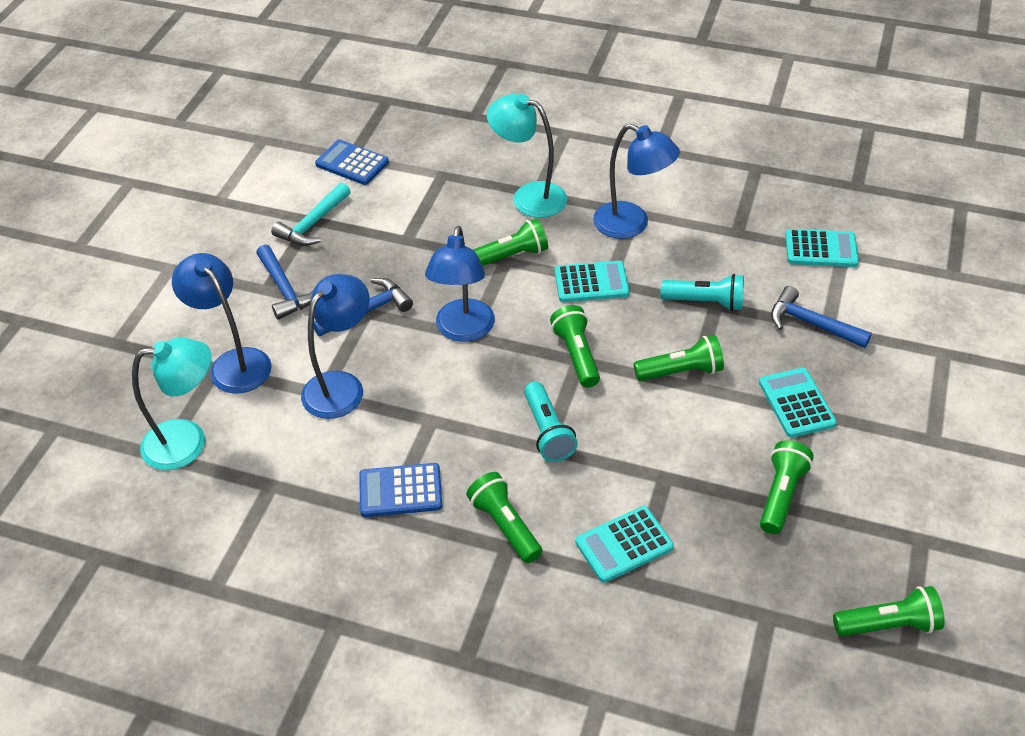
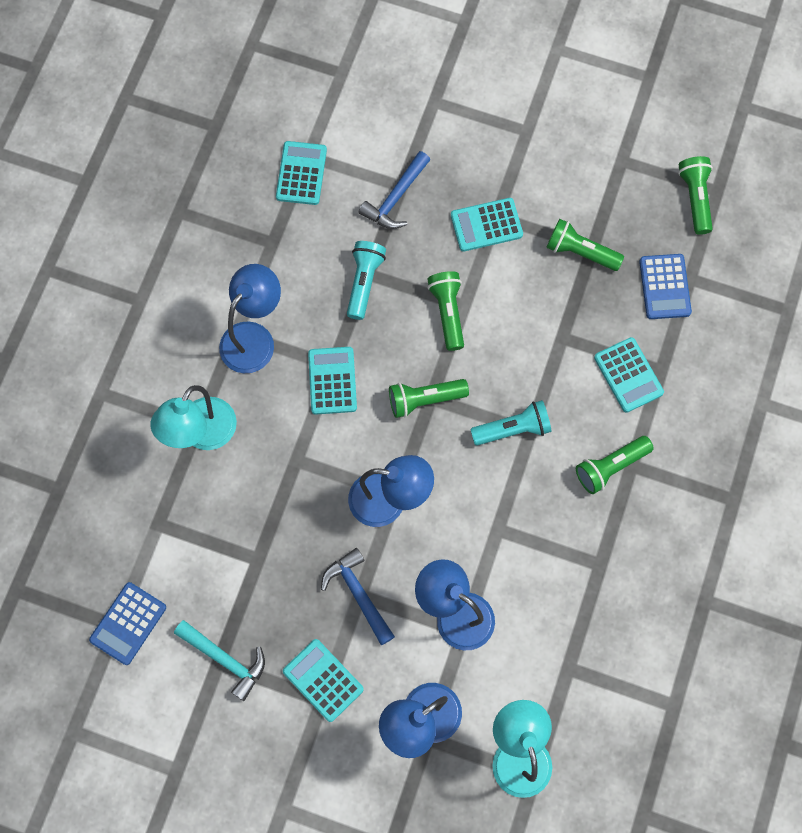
camera: 90 degrees left, 25 degrees up
blue hammer [256,245,314,320] -> turquoise calculator [283,639,364,722]
blue calculator [359,463,442,517] -> blue calculator moved to [639,254,692,319]
green flashlight [473,218,548,266] -> none

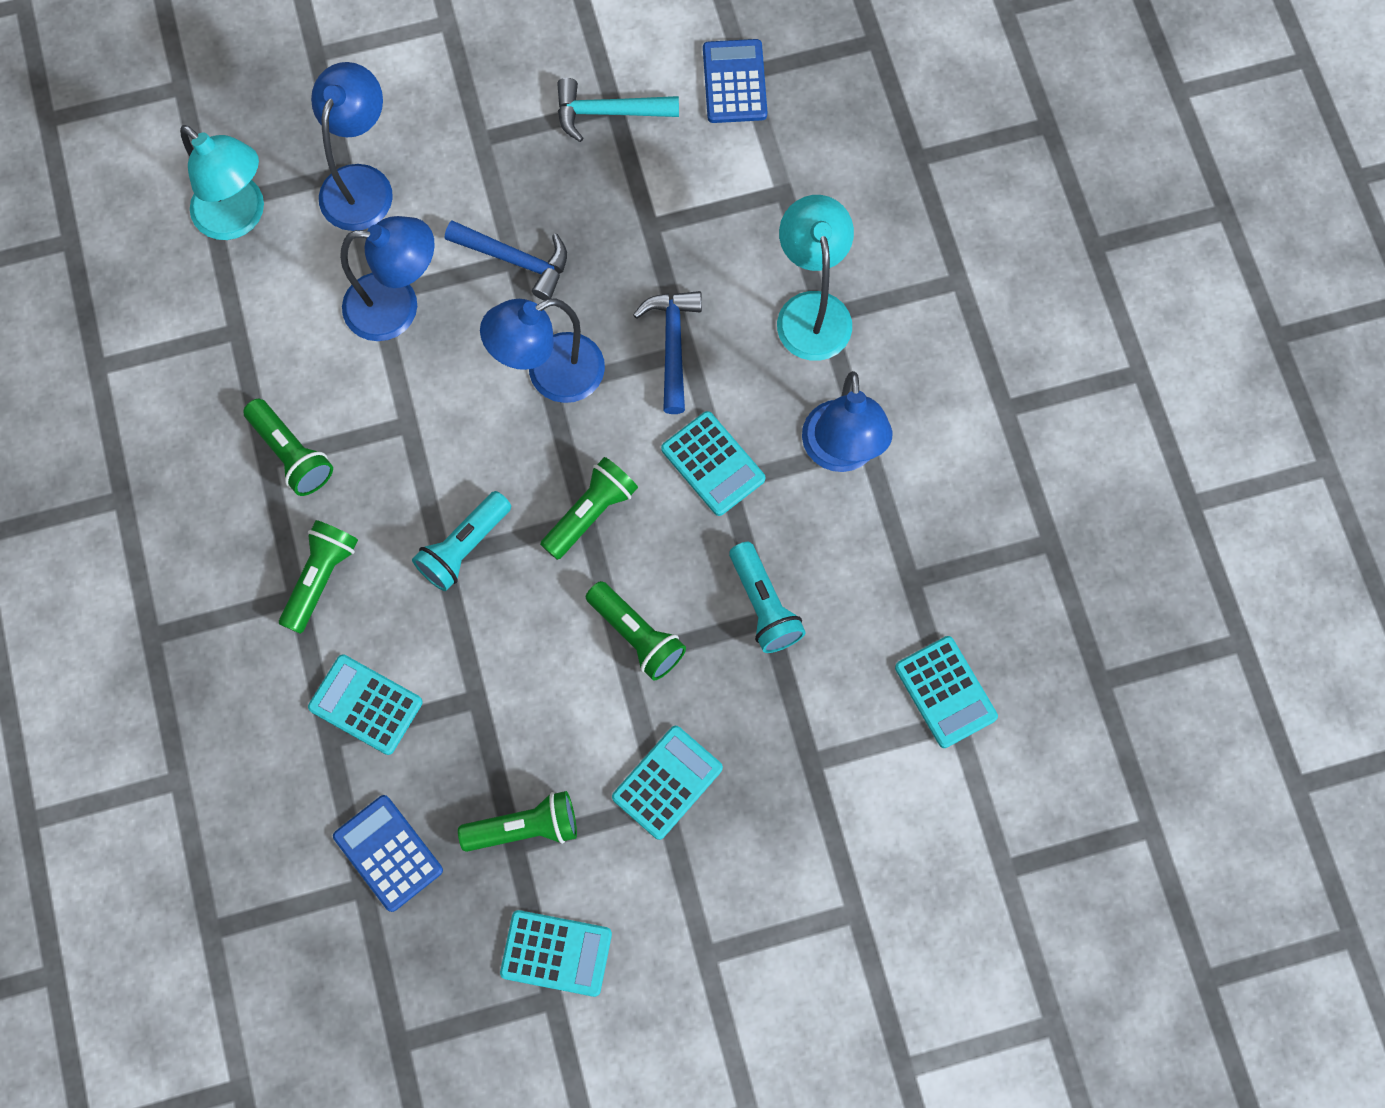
camera: 145 degrees right, 0 degrees up
turquoise calculator [283,639,364,722] -> turquoise calculator moved to [500,910,612,997]
blue hammer [358,151,430,229] -> blue hammer moved to [633,291,702,414]
green flashlight [678,156,713,235] -> green flashlight moved to [243,399,333,496]

